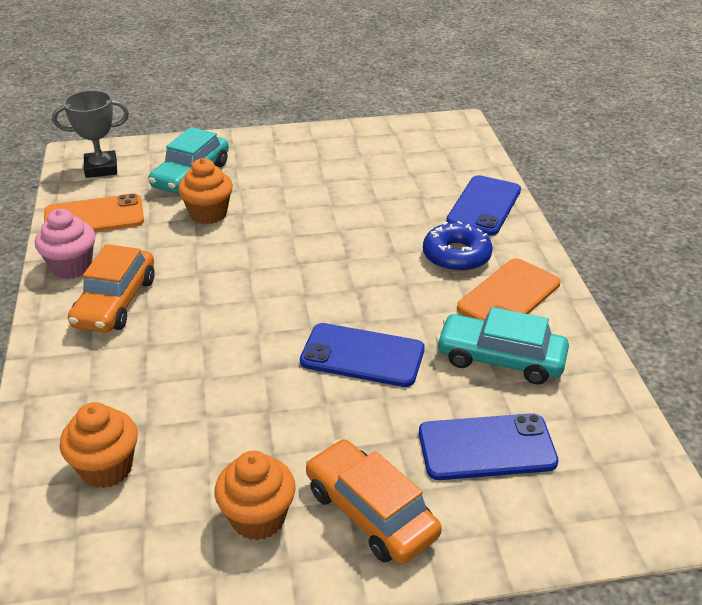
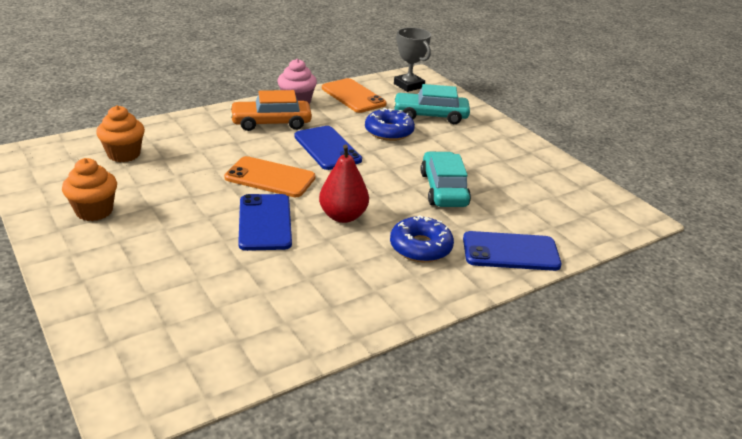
camera: 65 degrees right, 5 degrees down
orange cupcake [178,158,233,224] -> blue donut [365,108,415,141]
orange car [306,439,442,564] -> none
blue phone [419,413,559,480] -> blue phone moved to [294,126,362,170]
turquoise car [436,307,569,385] -> turquoise car moved to [421,151,471,207]
orange phone [457,258,561,320] -> orange phone moved to [224,156,316,197]
none -> red pear [319,145,369,223]

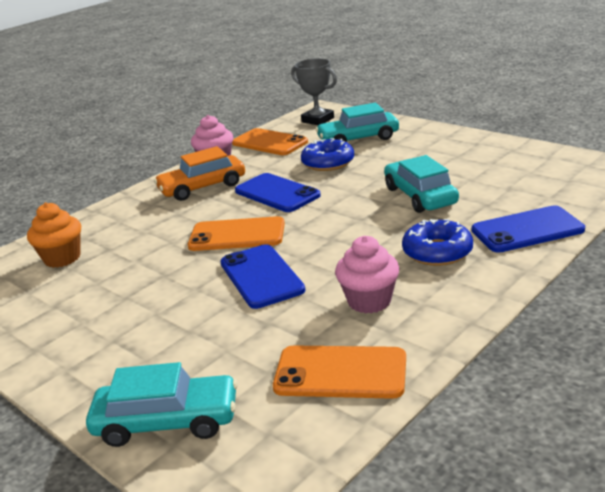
camera: 10 degrees left, 5 degrees down
orange cupcake [62,158,117,221] -> none
red pear [319,145,369,223] -> none
none -> turquoise car [86,362,238,447]
none -> orange phone [273,346,406,399]
none -> pink cupcake [335,236,400,313]

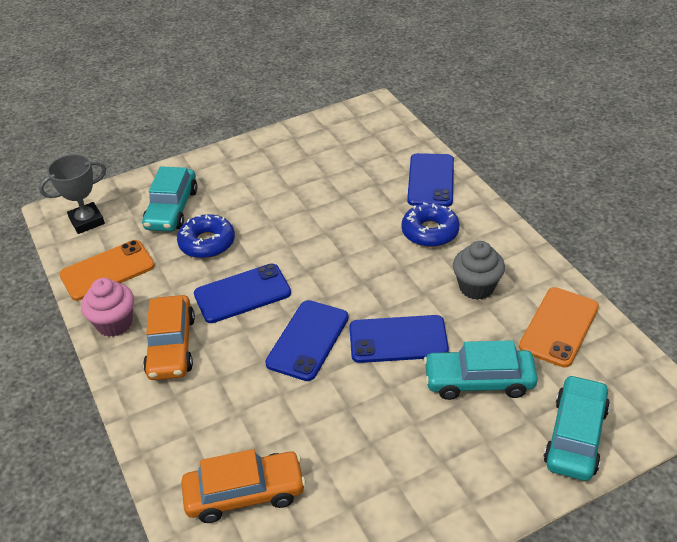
camera: 70 degrees left, 15 degrees up
orange cupcake [27,202,81,268] -> orange car [181,449,306,523]
orange phone [188,216,285,251] -> blue phone [265,300,349,381]
pink cupcake [335,236,400,313] -> grey cupcake [453,241,505,300]
turquoise car [384,155,459,213] -> turquoise car moved to [423,340,538,400]

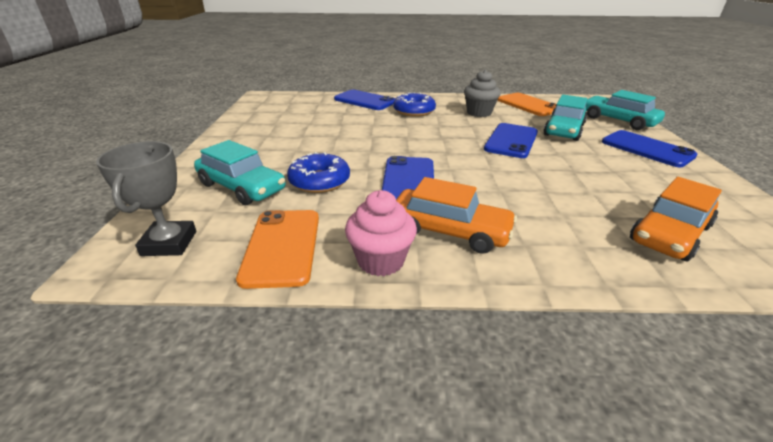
camera: 65 degrees left, 10 degrees down
orange car [181,449,306,523] -> orange car turned 150 degrees counterclockwise [630,177,722,261]
blue phone [265,300,349,381] -> blue phone moved to [602,130,697,167]

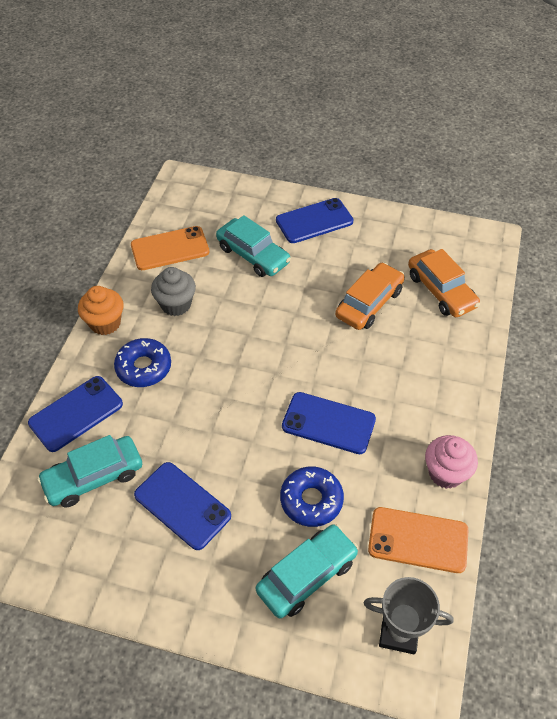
camera: 75 degrees left, 20 degrees up
orange car [396,177,517,254] -> orange car moved to [335,262,405,330]
blue phone [484,123,538,158] -> blue phone moved to [134,462,231,550]
turquoise car [586,90,665,130] -> turquoise car moved to [37,435,142,507]
none -> orange cupcake [78,286,124,335]

